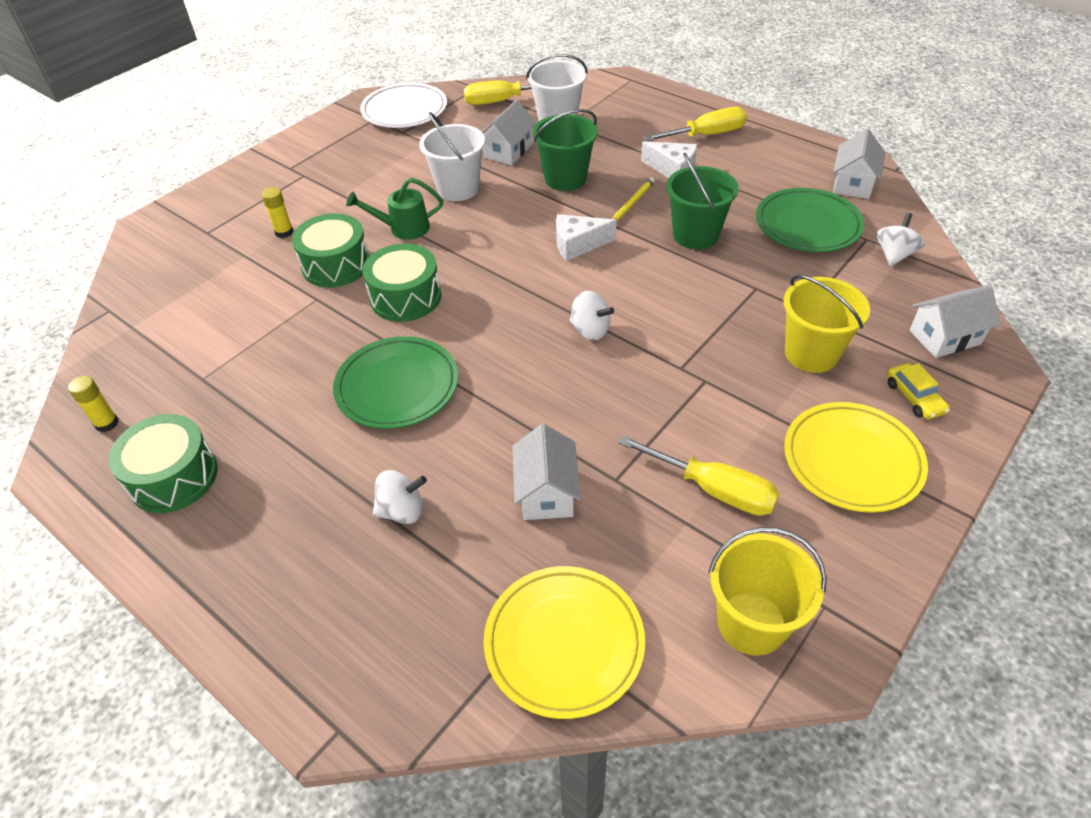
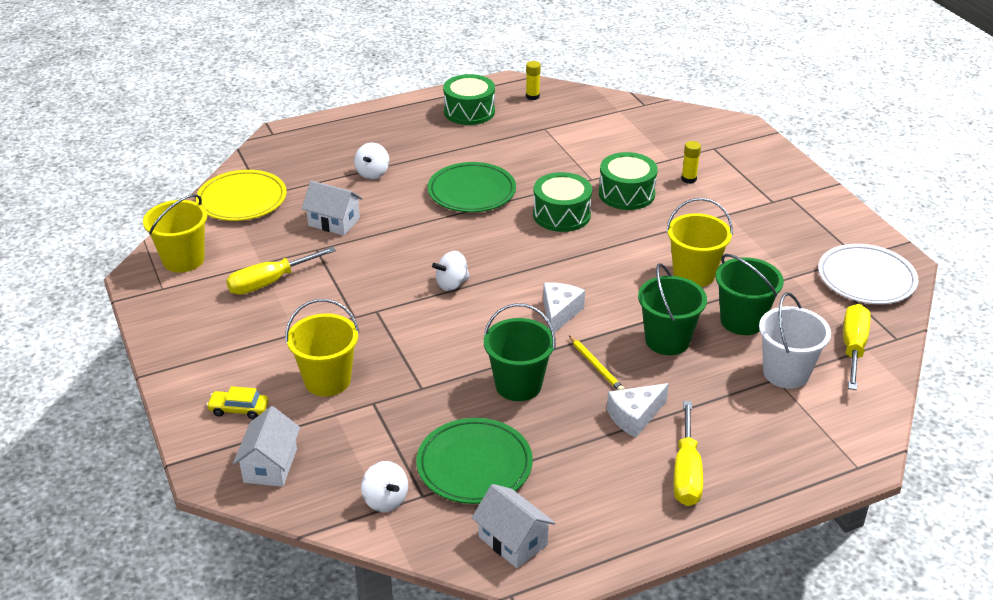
camera: 115 degrees right, 10 degrees down
green watering can [346,178,443,240] -> none
white bucket [419,112,485,201] -> yellow bucket [666,198,733,287]
white house [482,100,536,165] -> green bucket [716,254,784,335]
yellow plate [784,402,928,513] -> none

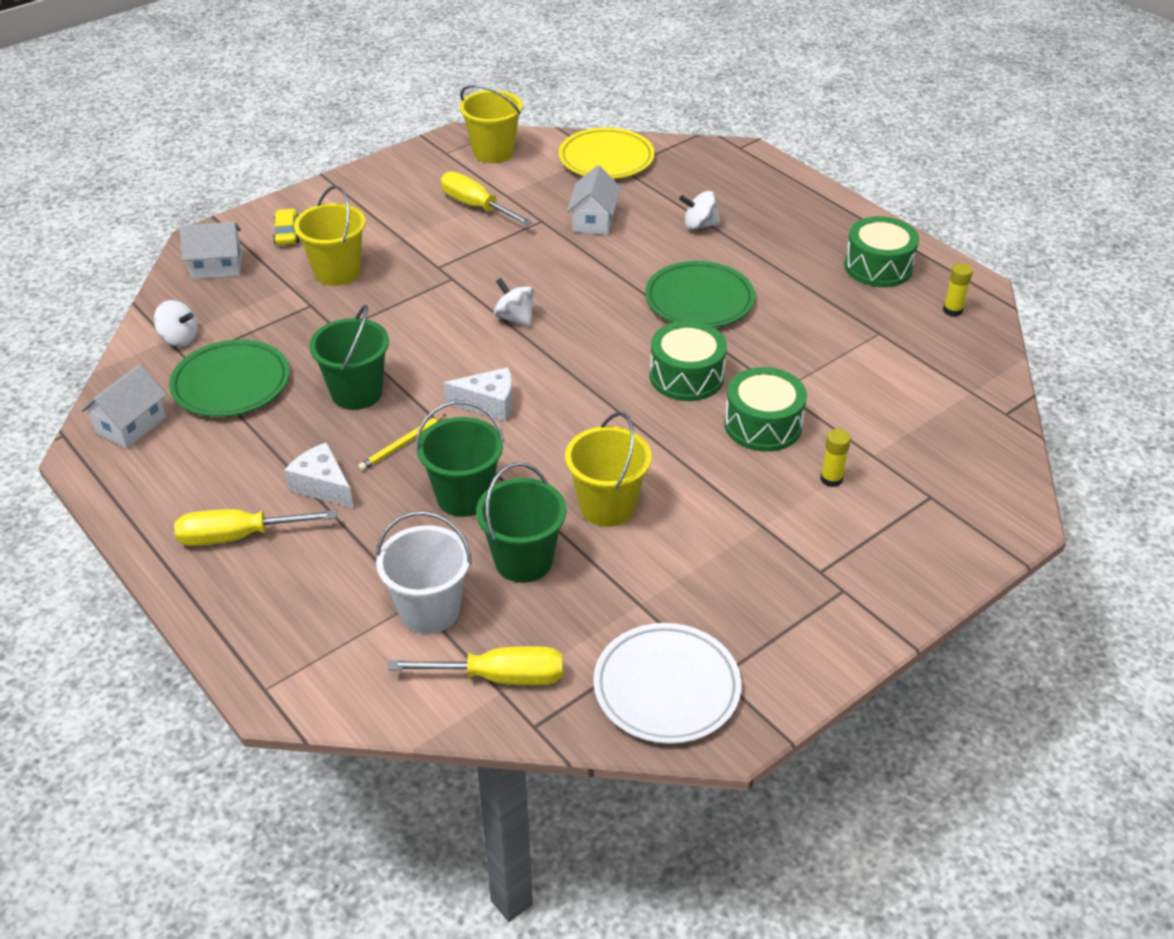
camera: 75 degrees right, 5 degrees up
white spinning top [361,461,408,512] -> white spinning top turned 105 degrees counterclockwise [154,300,198,347]

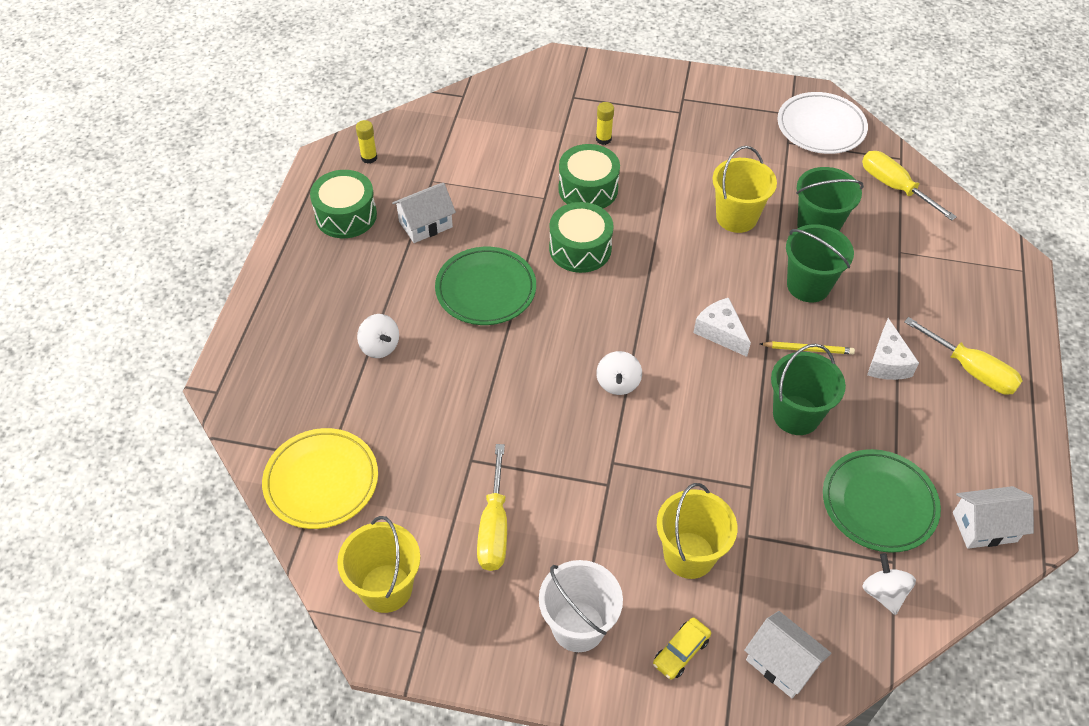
camera: 130 degrees left, 10 degrees up
white bucket [376,511,472,634] -> white bucket moved to [539,560,623,652]
white house [567,165,621,235] -> white house moved to [392,183,456,243]

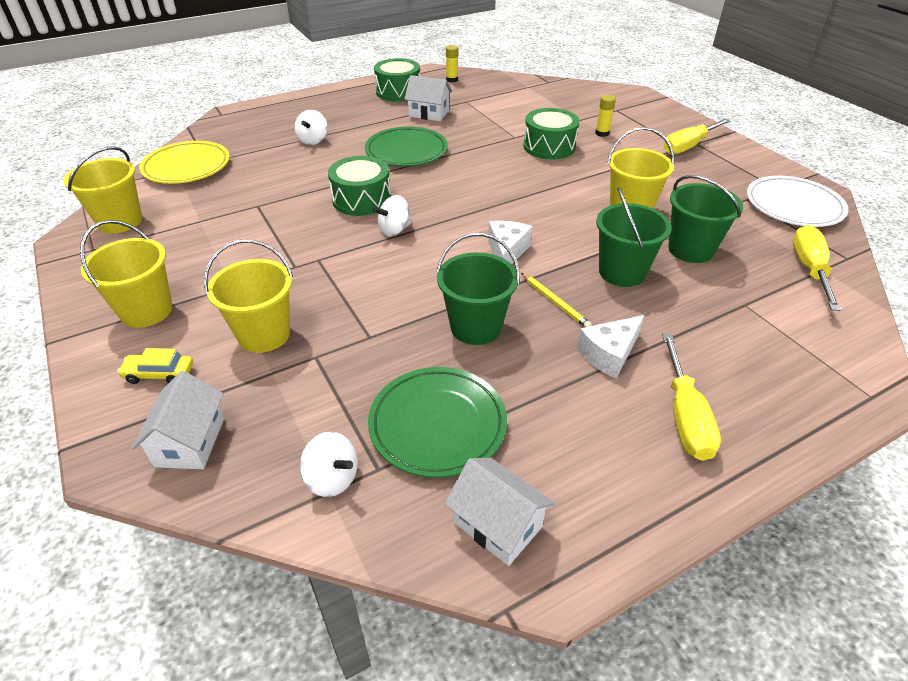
camera: 50 degrees right, 10 degrees down
yellow screwdriver [477,444,507,571] -> yellow screwdriver moved to [664,118,730,155]
white bucket [539,560,623,652] -> yellow bucket [80,220,172,328]
green drum [549,202,614,273] -> green drum moved to [328,156,391,216]
white spinning top [862,553,916,615] -> white spinning top turned 90 degrees clockwise [300,431,358,497]

